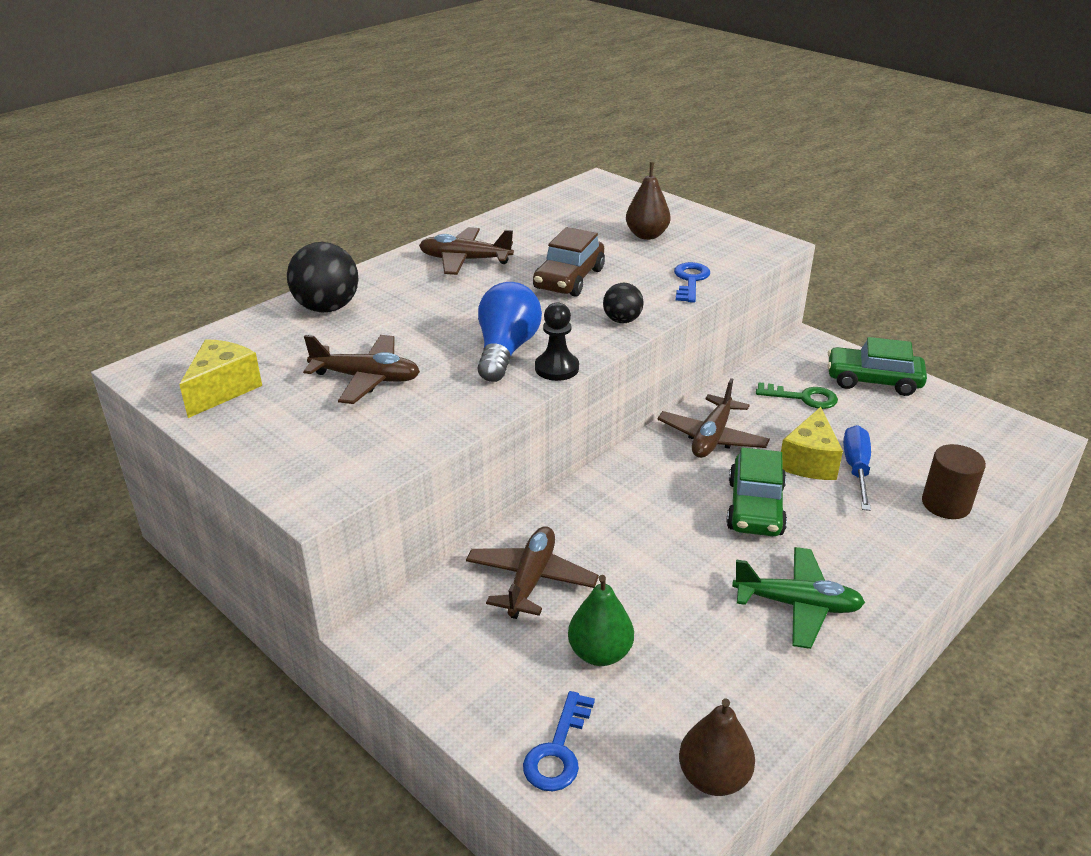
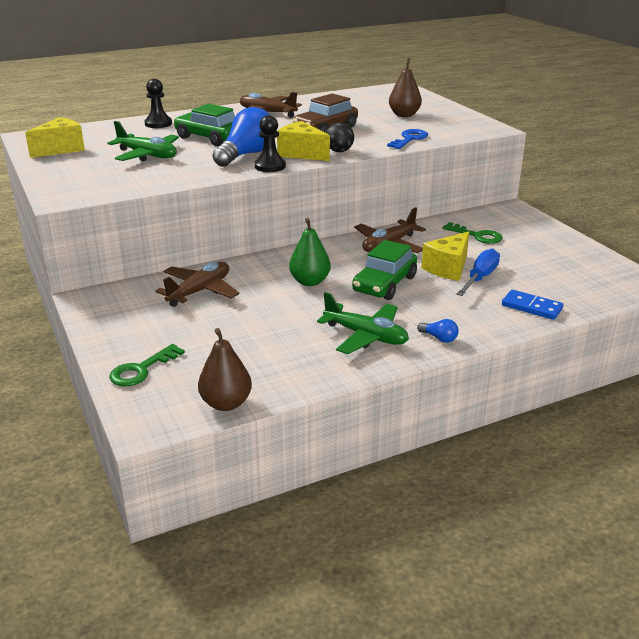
camera: 20 degrees right, 5 degrees down
black ball [287,242,359,313] -> black pawn [144,79,172,128]
brown plane [303,335,420,404] -> green plane [108,121,179,162]
blue key [523,691,595,791] -> green key [109,344,185,387]
green pear [568,575,634,666] -> green pear moved to [289,218,331,286]
green car [827,337,927,396] -> green car moved to [174,104,235,146]
brown cylinder [922,444,986,519] -> blue domino [502,290,563,320]
none -> yellow cheese [277,121,330,161]
none -> blue light bulb [417,319,459,343]

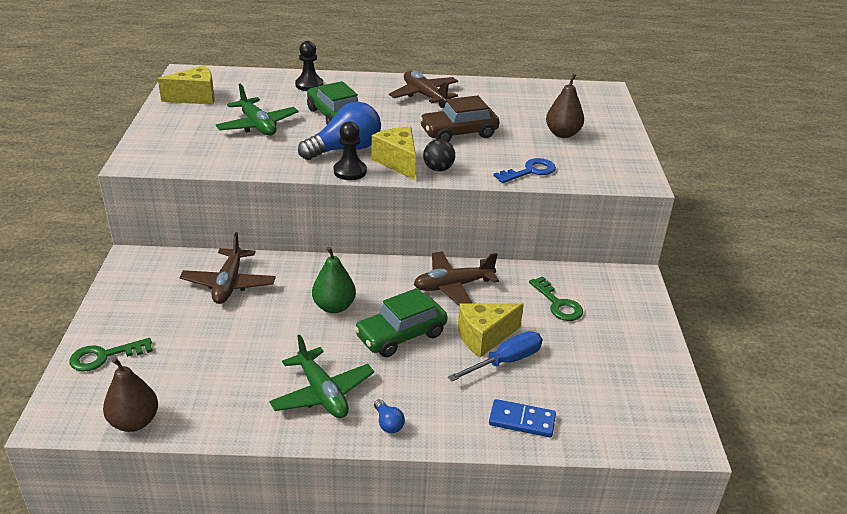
camera: 25 degrees right, 5 degrees up
brown plane [156,262,239,307] -> brown plane turned 120 degrees clockwise [179,232,276,304]
blue domino [502,290,563,320] -> blue domino turned 45 degrees counterclockwise [489,399,556,438]

